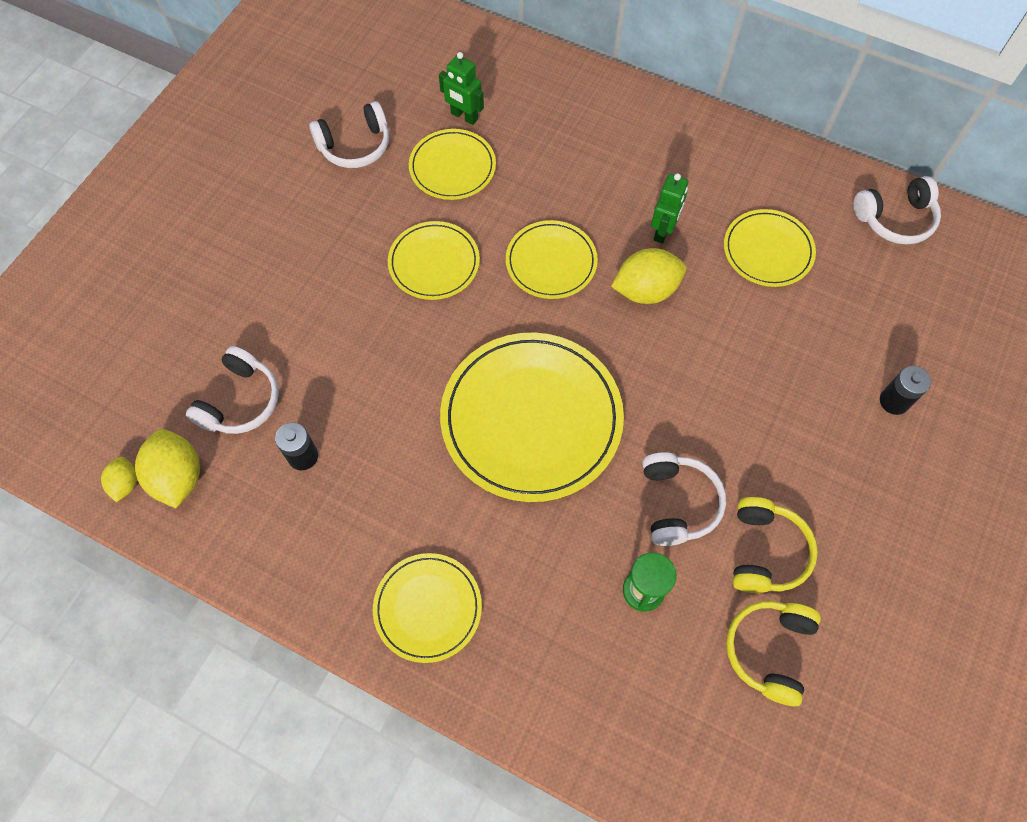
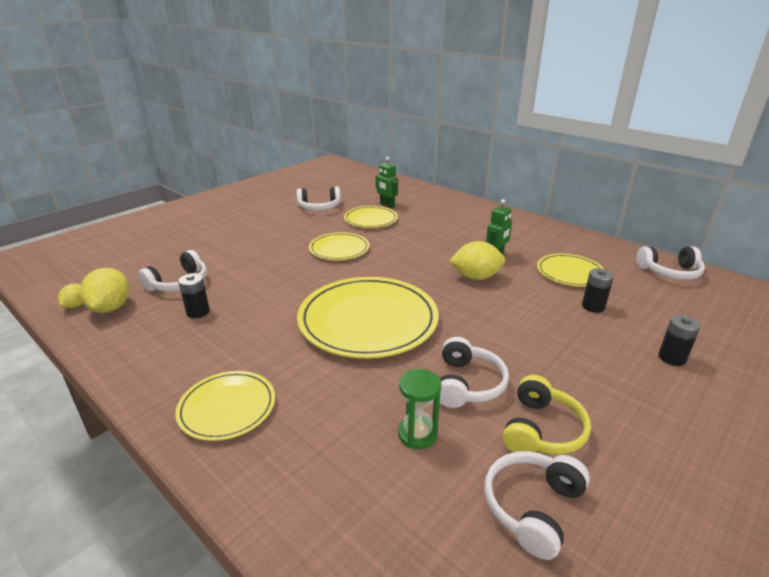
camera: 15 degrees right, 35 degrees down
yellow plate [506,220,598,299] -> none
yellow headphones [726,601,821,706] -> white headphones [484,451,590,560]
none -> black battery [582,268,614,313]

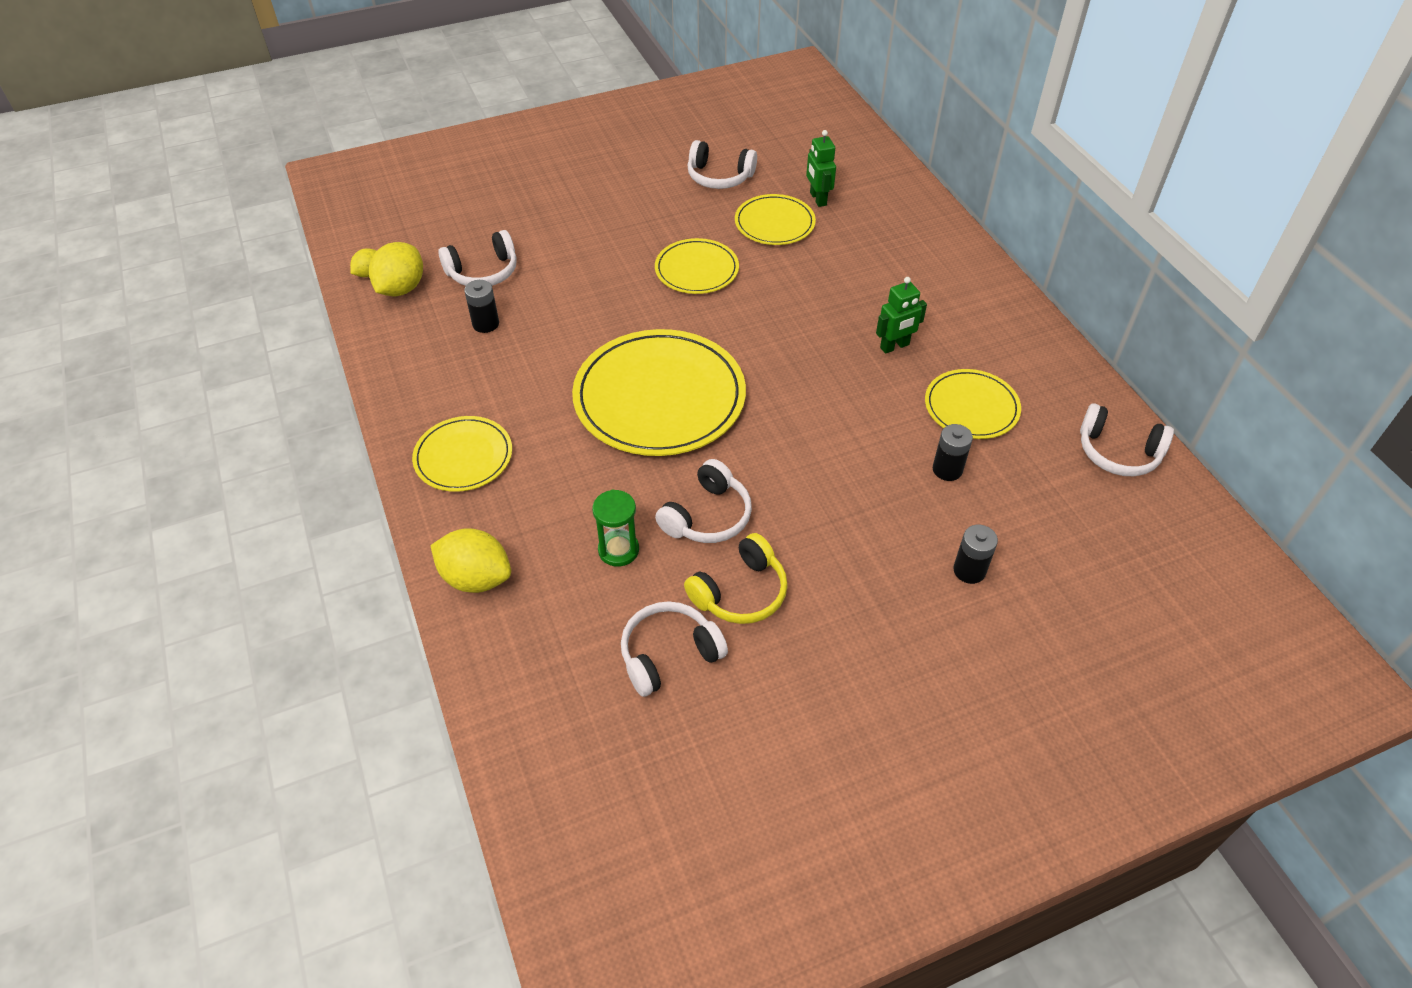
camera: 25 degrees right, 20 degrees up
yellow lemon [449,241,505,280] -> yellow lemon moved to [430,528,511,593]

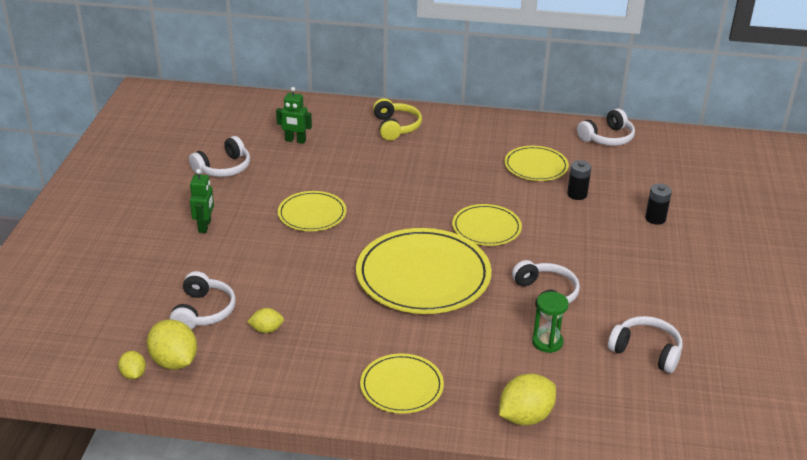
camera: 60 degrees left, 15 degrees down
black battery [464,280,499,333] -> yellow lemon [247,308,284,333]
white headphones [621,601,728,697] -> white headphones turned 120 degrees clockwise [608,316,683,373]
yellow headphones [684,533,788,624] -> yellow headphones moved to [373,98,422,141]
yellow plate [735,194,816,245] -> yellow plate moved to [452,204,522,246]
green robot [876,277,927,354] -> green robot moved to [190,169,214,233]

